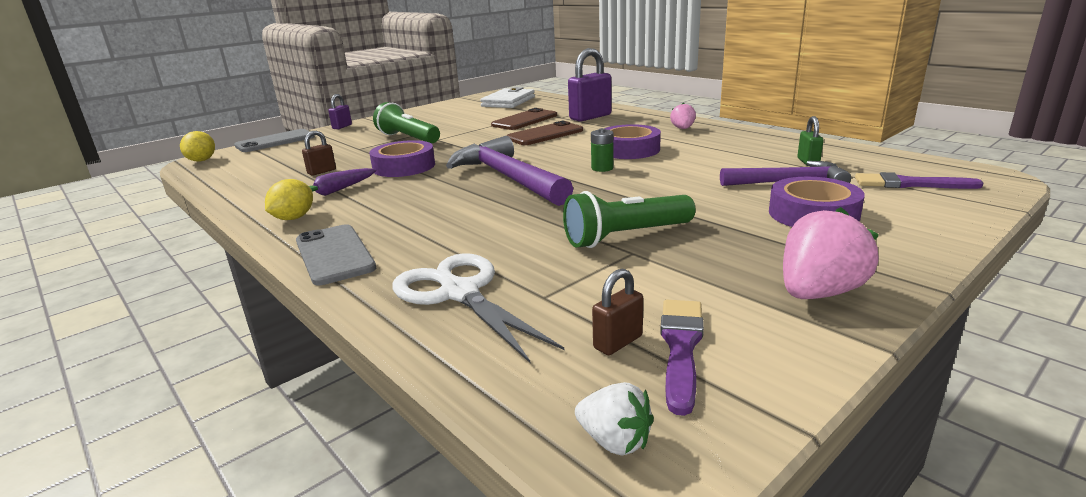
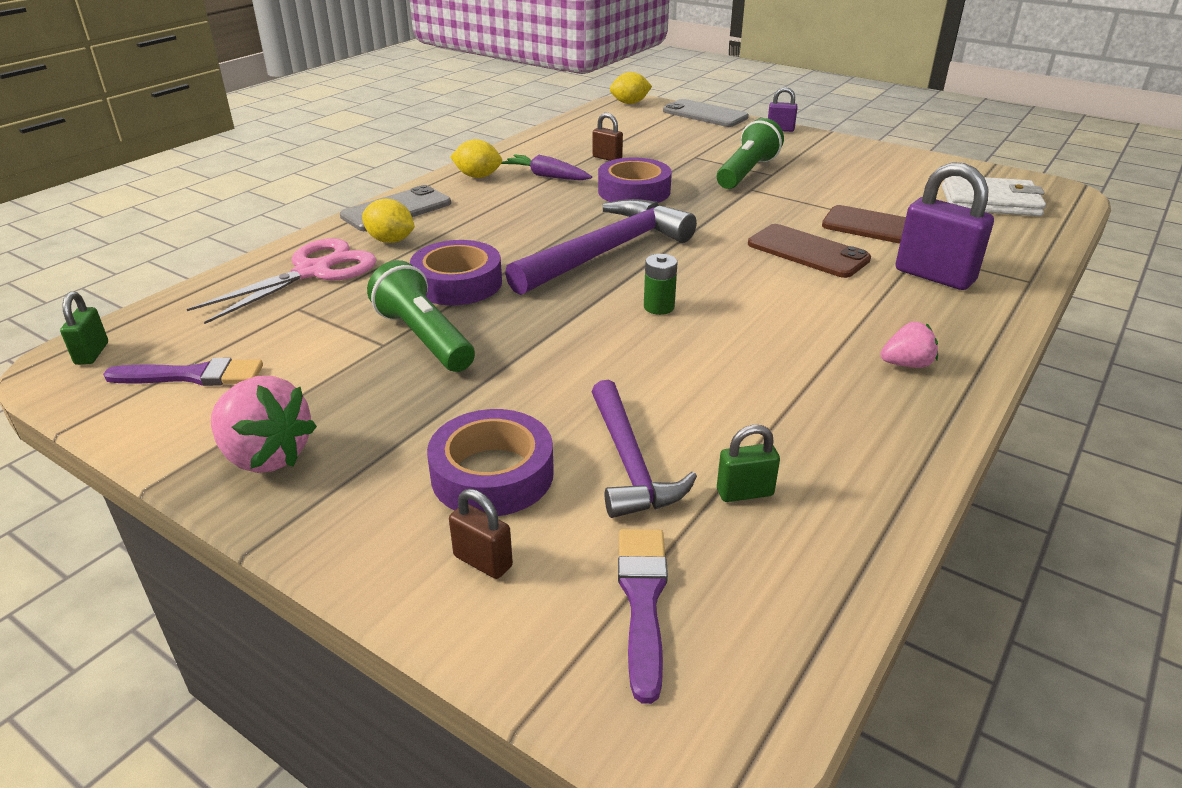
camera: 75 degrees right, 10 degrees up
white scissors [392,253,564,364] -> pink scissors [187,238,377,324]
white strawberry [575,382,654,456] -> green padlock [60,291,108,365]
brown padlock [592,268,643,355] -> brown padlock moved to [449,489,513,579]
purple tape [604,124,661,159] -> purple tape moved to [410,240,502,305]
none -> yellow lemon [362,199,415,243]

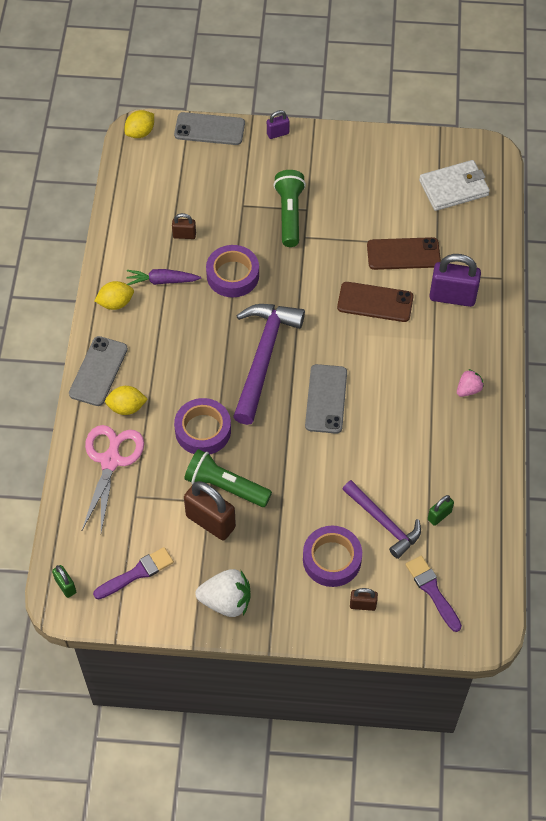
camera: 30 degrees left, 25 degrees up
pink strawberry [211,376,317,473] -> white strawberry [195,569,251,617]
green battery [644,254,678,315] -> grey phone [305,364,347,434]
none -> brown padlock [184,481,236,540]

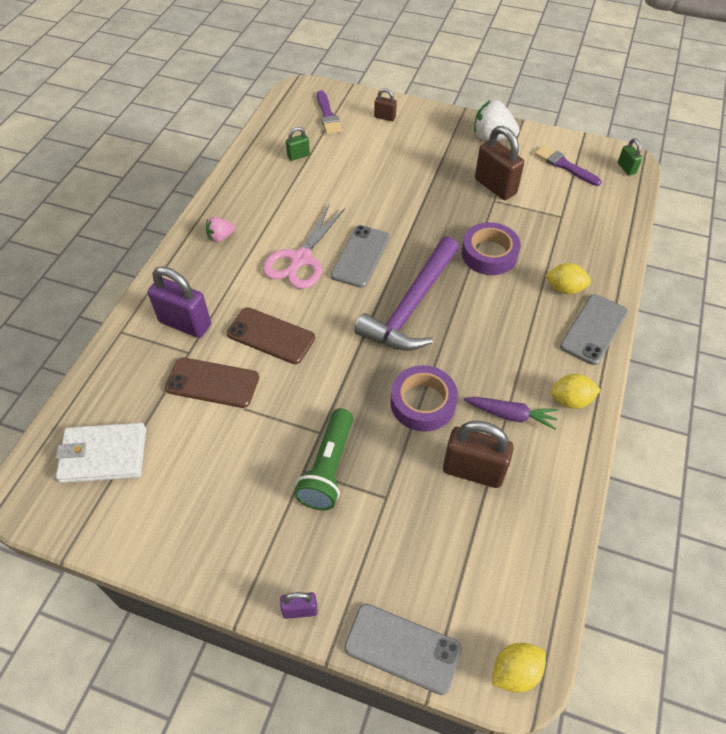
camera: 165 degrees left, 5 degrees down
pink scissors [81,425,144,532] -> pink scissors moved to [263,205,345,289]
purple brush [93,547,174,600] -> purple brush turned 60 degrees clockwise [535,145,602,186]
brown padlock [172,213,196,239] -> brown padlock [443,421,514,488], size x1.96
green flashlight [184,449,272,507] -> none
purple tape [303,526,362,587] -> none
purple hammer [342,480,421,559] -> none

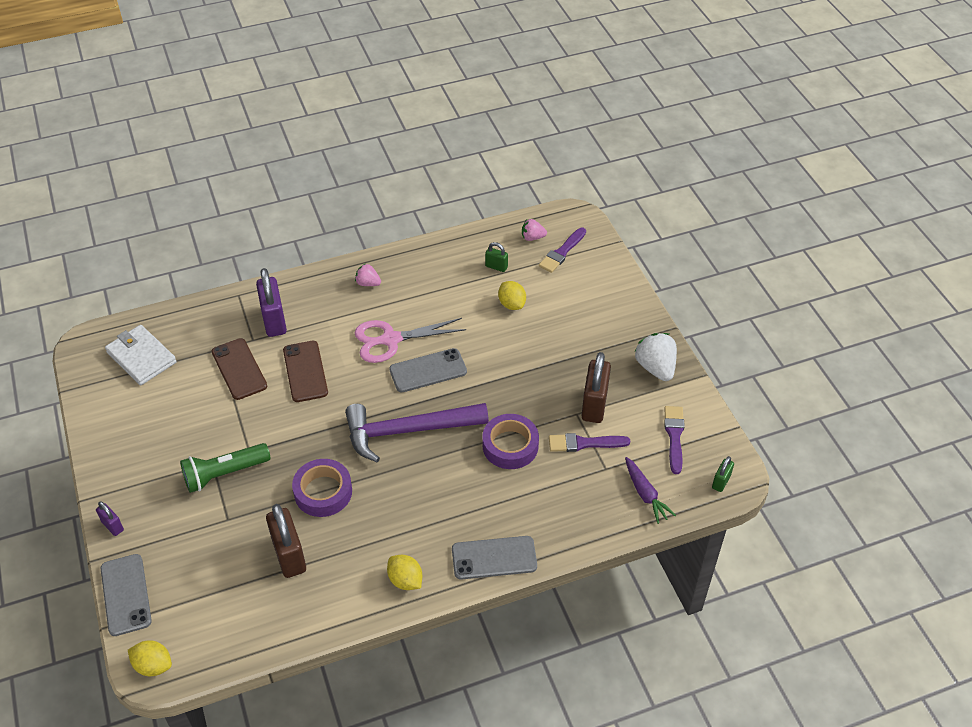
camera: 50 degrees right, 5 degrees down
brown padlock [374,89,397,121] -> none
purple carrot [464,397,558,430] -> purple carrot moved to [625,457,676,524]
yellow lemon [545,263,591,295] -> yellow lemon moved to [498,281,526,310]
none -> pink strawberry [522,219,547,241]
none -> purple brush [549,433,630,452]

